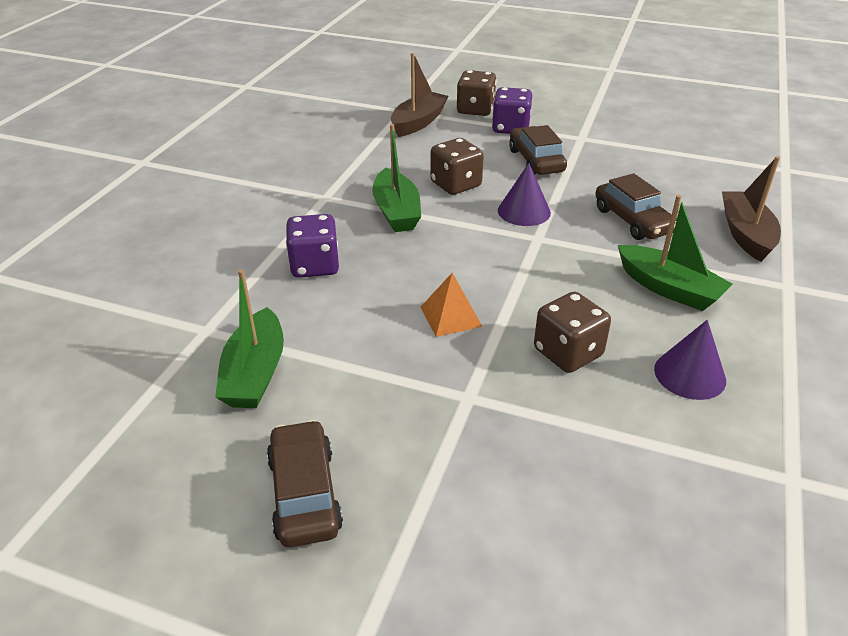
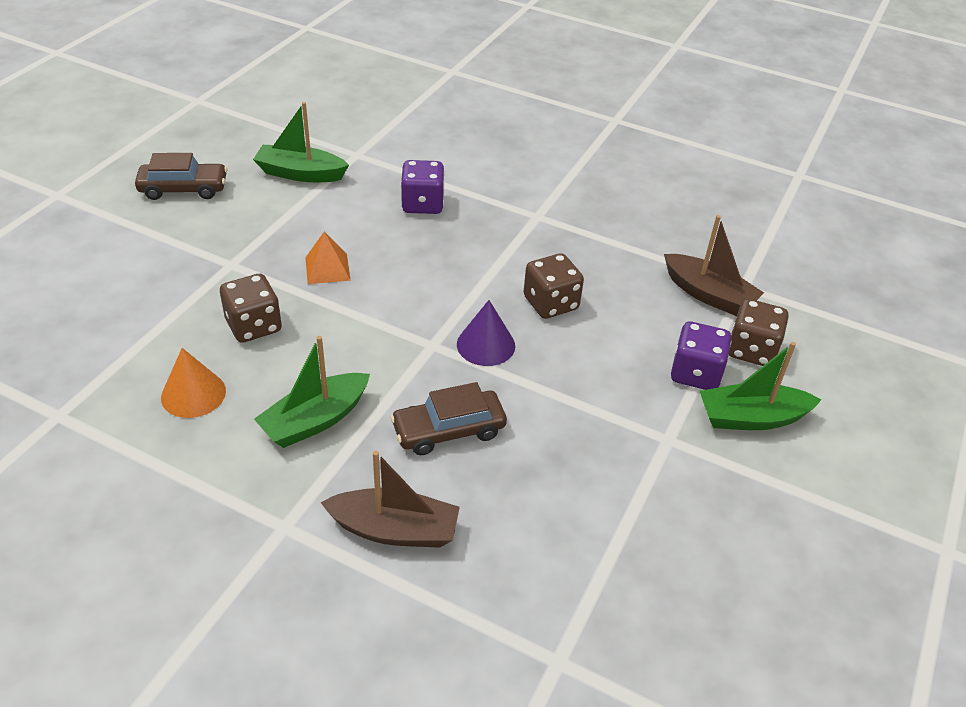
camera: 95 degrees right, 5 degrees up
green boat [372,124,421,232] -> green boat moved to [700,342,821,430]
brown car [509,125,567,175] -> none
purple cone [654,320,726,400] -> orange cone [161,348,226,418]

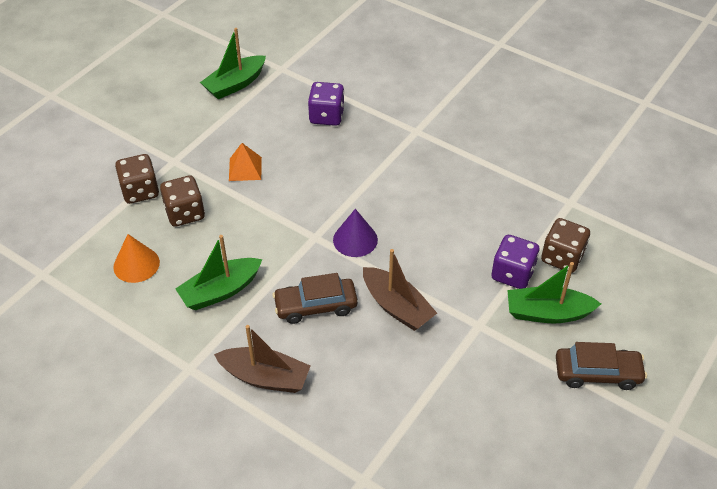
camera: 10 degrees right, 5 degrees up
brown car [135,153,227,200] -> brown car moved to [556,342,647,390]
green boat [253,102,349,182] -> green boat turned 60 degrees counterclockwise [200,28,266,99]
brown dice [524,253,584,319] -> brown dice moved to [115,154,159,204]
brown boat [664,215,764,316] -> brown boat moved to [363,249,437,331]

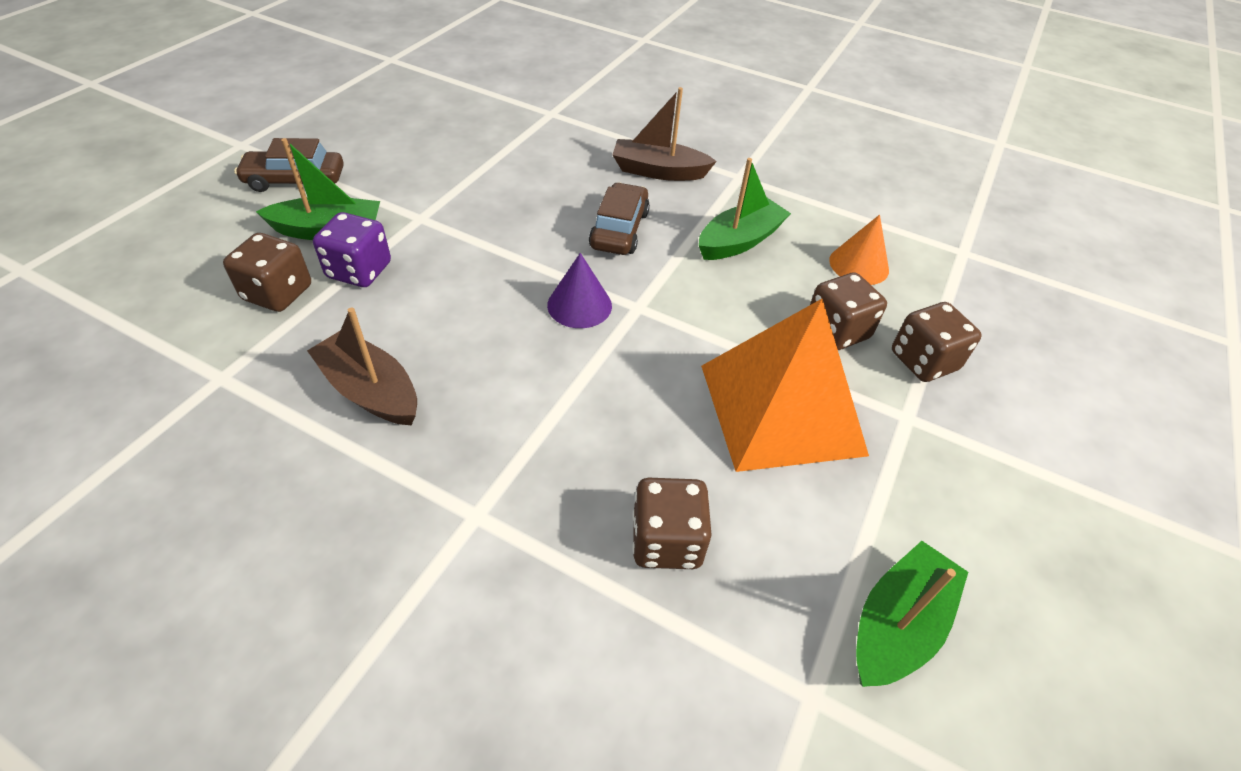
camera: 170 degrees right, 0 degrees up
orange pyramid [229,143,262,181] -> orange pyramid [701,299,869,472], size x2.40
brown car [273,273,358,324] -> brown car turned 60 degrees counterclockwise [589,182,650,255]
purple dice [308,82,345,126] -> brown dice [632,478,711,569]
brown boat [363,249,437,331] -> brown boat moved to [307,307,417,425]

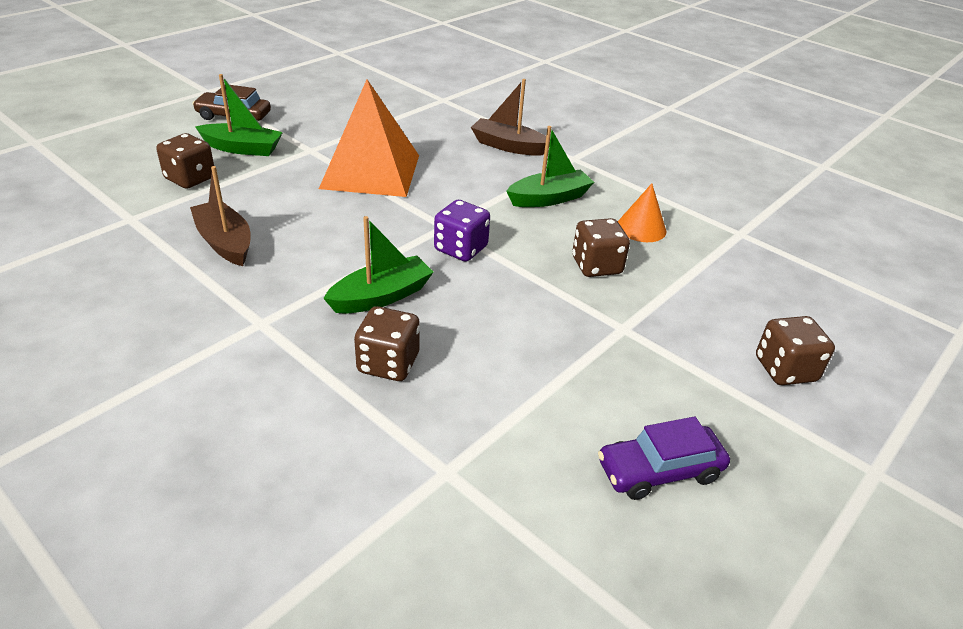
camera: 15 degrees right, 10 degrees down
purple dice [313,212,391,287] -> purple dice moved to [434,200,490,262]
purple cone [547,253,612,328] -> none
brown car [589,182,650,255] -> none
orange pyramid [701,299,869,472] -> orange pyramid moved to [319,79,419,197]
green boat [856,541,968,687] -> green boat moved to [323,216,433,314]
brown dice [892,302,982,382] -> brown dice moved to [756,316,835,385]
none -> purple car [598,416,730,500]

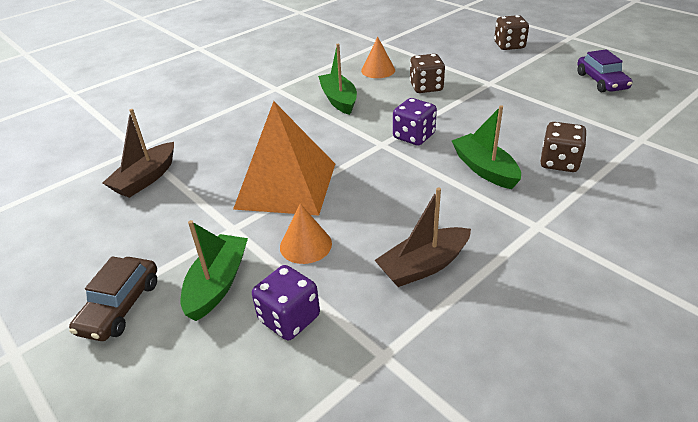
camera: 80 degrees left, 0 degrees up
brown dice [156,133,214,189] -> purple dice [252,265,320,341]
brown boat [471,79,550,156] -> brown boat moved to [103,109,174,198]
none -> orange cone [280,203,332,264]

